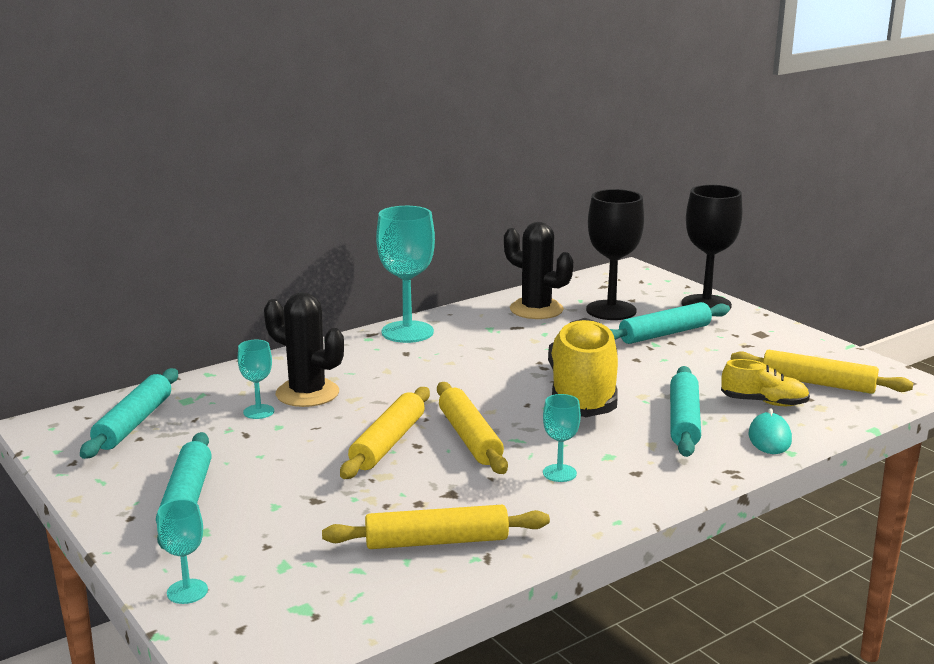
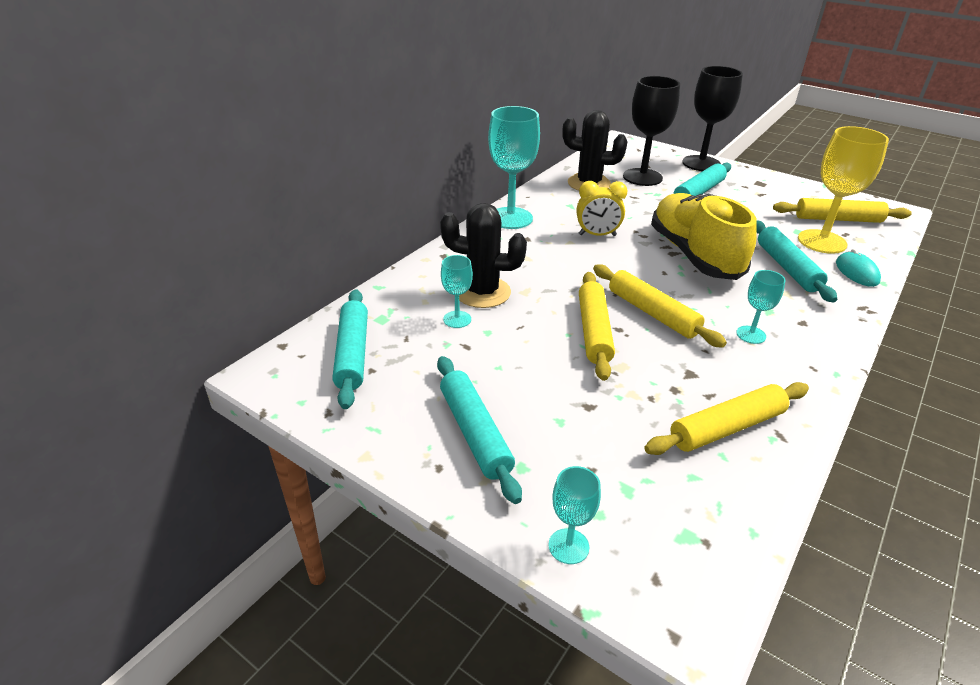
camera: 20 degrees left, 15 degrees up
yellow shoe [721,359,810,406] -> yellow goblet [798,126,889,254]
none -> yellow clock [577,181,627,236]

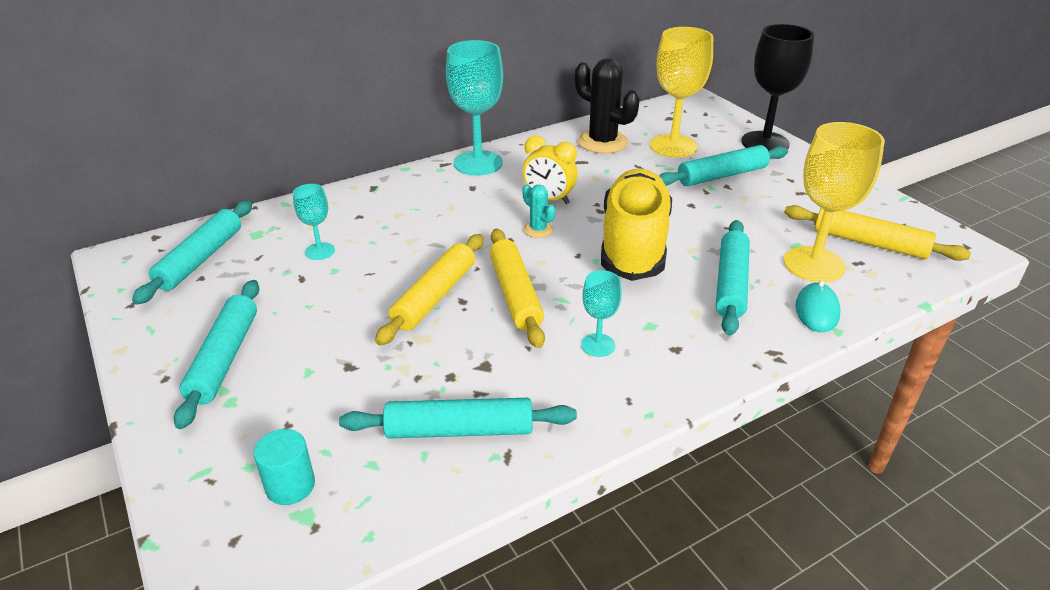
camera: 25 degrees right, 0 degrees up
black cactus [440,203,527,308] -> none
turquoise goblet [549,466,601,564] -> none
black goblet [623,76,680,186] -> yellow goblet [650,27,713,158]
yellow rolling pin [644,382,809,455] -> turquoise rolling pin [339,398,577,439]
none -> turquoise cylinder [254,429,315,505]
none -> turquoise cactus [522,184,555,238]

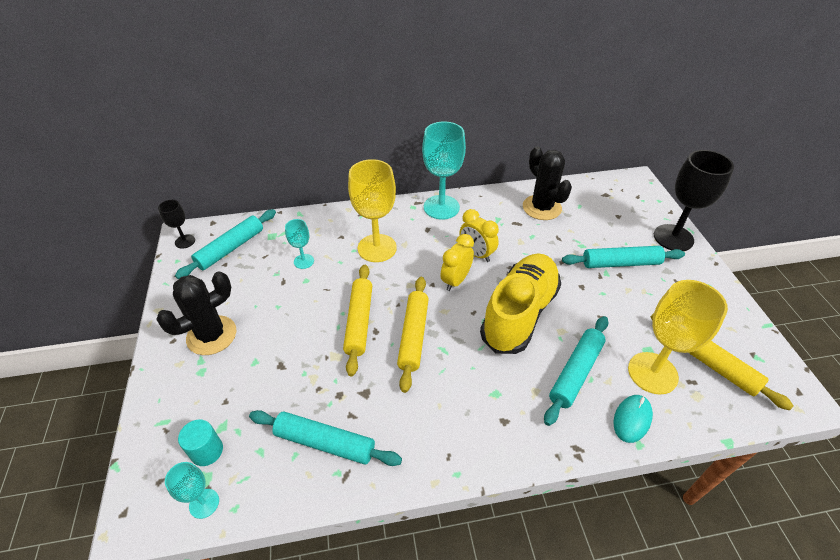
camera: 20 degrees right, 10 degrees up
turquoise rolling pin [174,280,259,429] -> black cactus [156,271,236,355]
yellow rolling pin [375,234,483,345] -> yellow rolling pin turned 45 degrees counterclockwise [343,265,372,376]
turquoise cactus [522,184,555,238] -> yellow clock [440,234,474,291]
turquoise goblet [581,270,622,357] -> turquoise goblet moved to [165,462,219,519]
yellow goblet [650,27,713,158] -> yellow goblet moved to [348,159,397,262]
none -> black goblet [158,200,195,249]

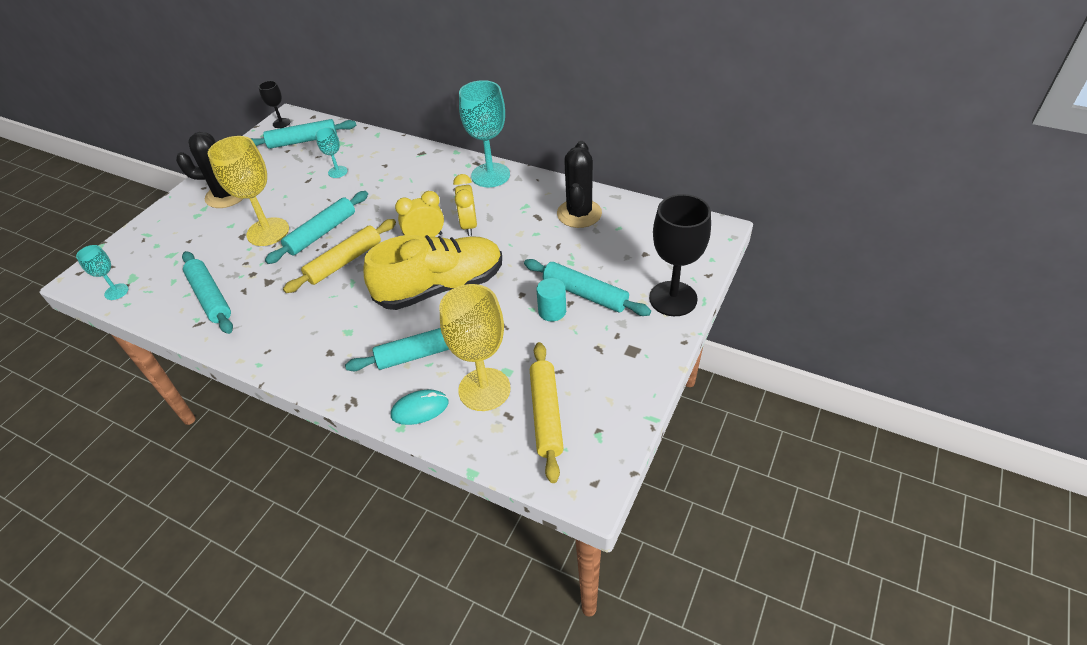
camera: 40 degrees right, 0 degrees up
turquoise cylinder [178,419,223,466] -> turquoise cylinder moved to [536,278,566,321]
yellow rolling pin [343,265,372,376] -> turquoise rolling pin [265,191,368,264]
yellow goblet [348,159,397,262] -> yellow goblet moved to [208,136,289,246]

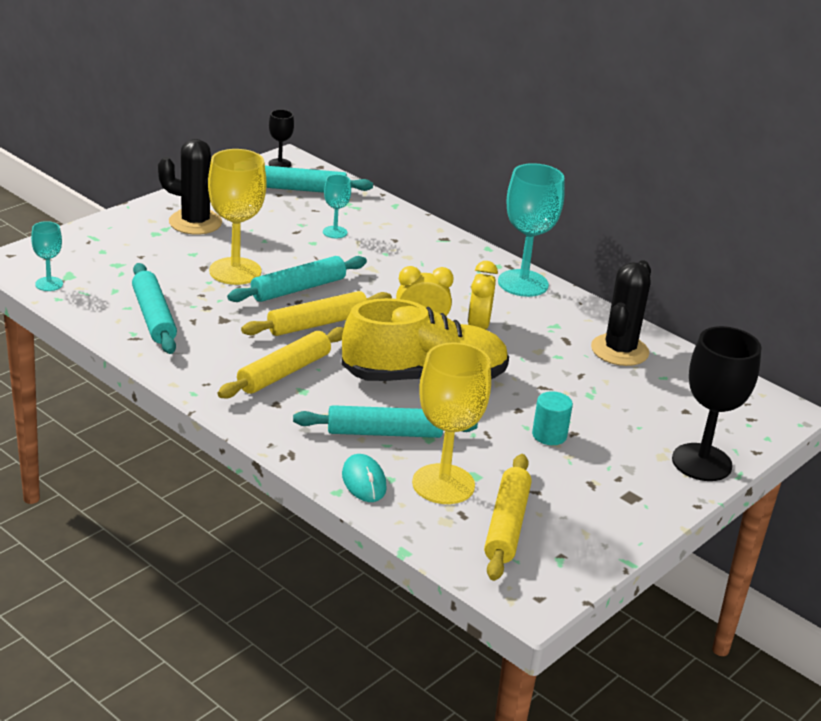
camera: 10 degrees right, 15 degrees down
turquoise mouse [391,389,449,425] -> turquoise mouse turned 75 degrees clockwise [342,454,387,502]
turquoise rolling pin [524,259,651,316] -> none
none -> yellow rolling pin [218,327,344,399]

